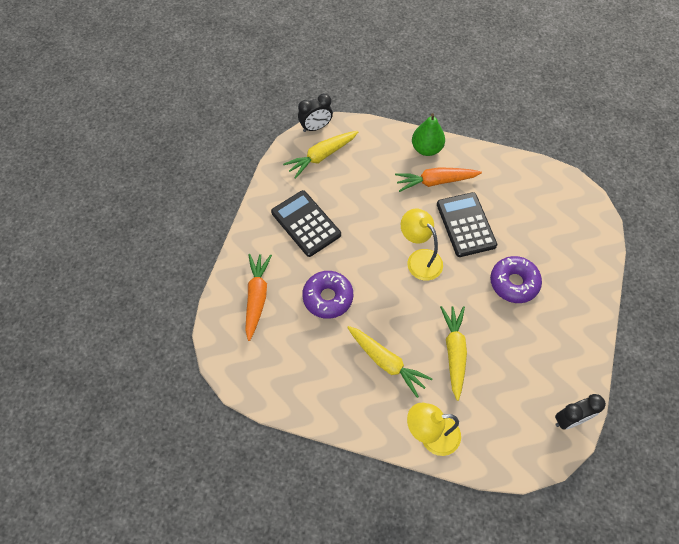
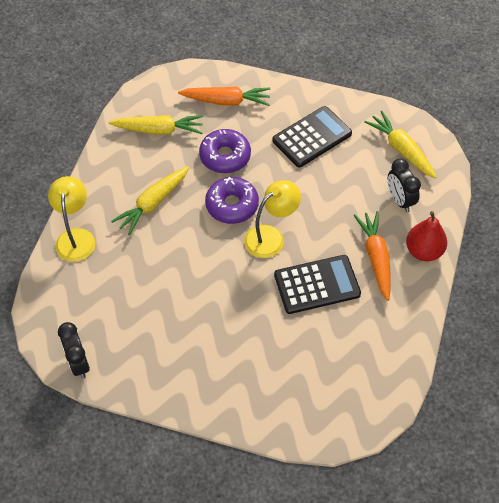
camera: 90 degrees right, 5 degrees down
black clock [298,94,333,132] -> black clock moved to [388,158,421,212]
green pear [412,113,445,156] -> red pear [406,211,447,261]
yellow carrot [440,306,467,401] -> yellow carrot moved to [109,115,203,135]
purple donut [490,256,542,303] -> purple donut moved to [205,177,259,224]

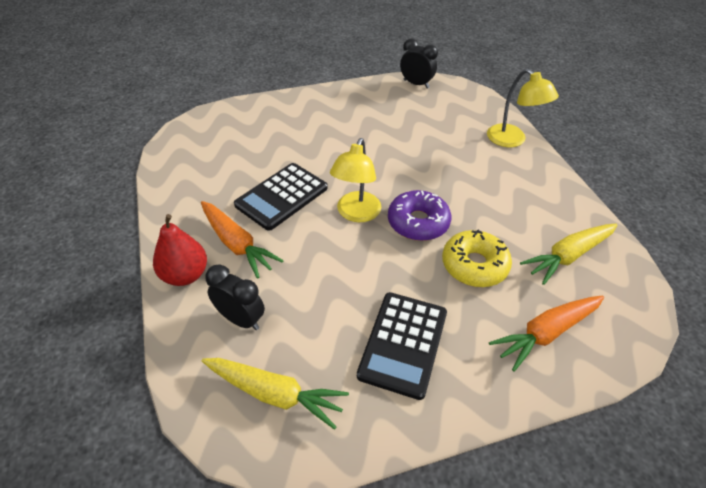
camera: 145 degrees right, 10 degrees down
yellow carrot [111,166,190,235] -> none
purple donut [199,129,251,173] -> yellow donut [442,230,512,287]

